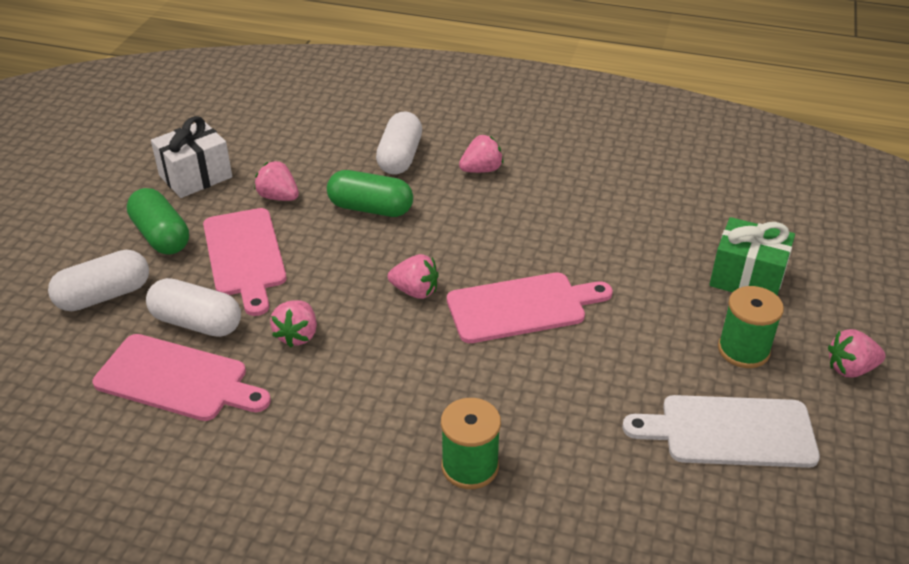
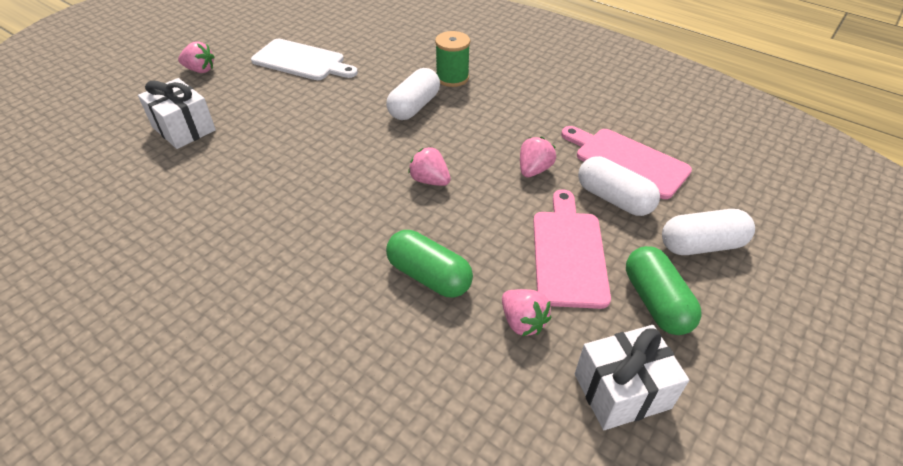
camera: 160 degrees left, 5 degrees up
white capsule [376,112,422,175] -> white capsule moved to [386,68,440,120]
pink cutting board [447,272,613,343] -> none
pink strawberry [459,135,503,173] -> none
green gift [709,217,795,295] -> white gift [138,78,216,149]
green spool [718,286,784,368] -> none

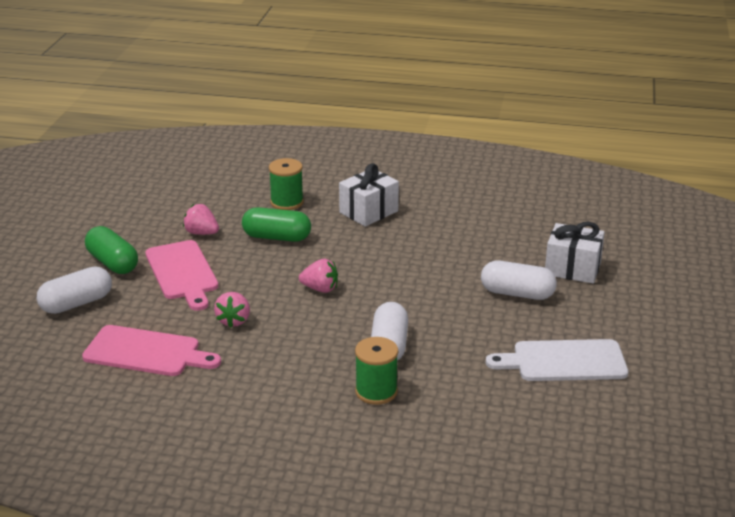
camera: 155 degrees right, 15 degrees down
pink strawberry [178,41,215,73] -> none
white gift [575,325,689,430] -> white gift moved to [339,163,399,227]
white capsule [578,156,660,216] -> white capsule moved to [481,260,557,300]
none -> green spool [269,158,304,210]

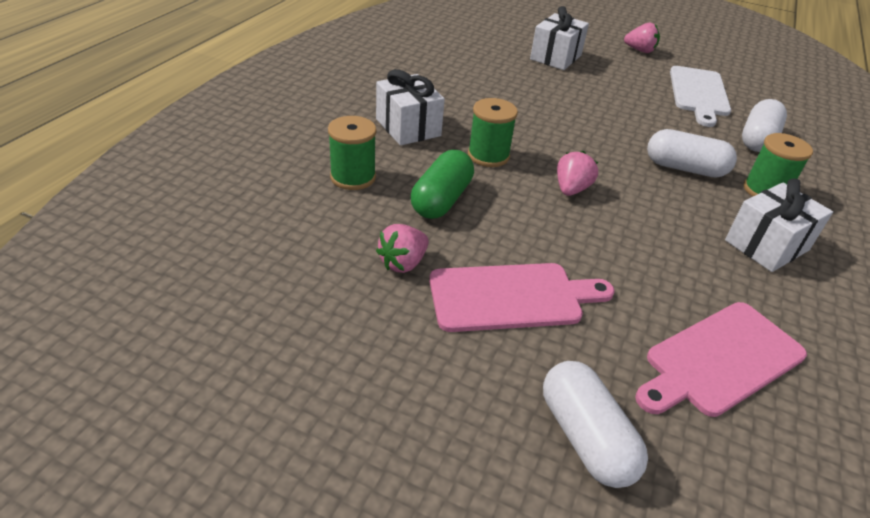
camera: 80 degrees left, 10 degrees up
pink cutting board [82,325,221,376] -> pink cutting board turned 150 degrees counterclockwise [635,302,807,417]
green capsule [85,226,138,274] -> none
pink strawberry [214,292,250,328] -> pink strawberry moved to [624,23,660,53]
white capsule [481,260,557,300] -> white capsule moved to [742,99,787,152]
none -> green spool [468,98,518,167]
none -> white gift [725,178,833,272]

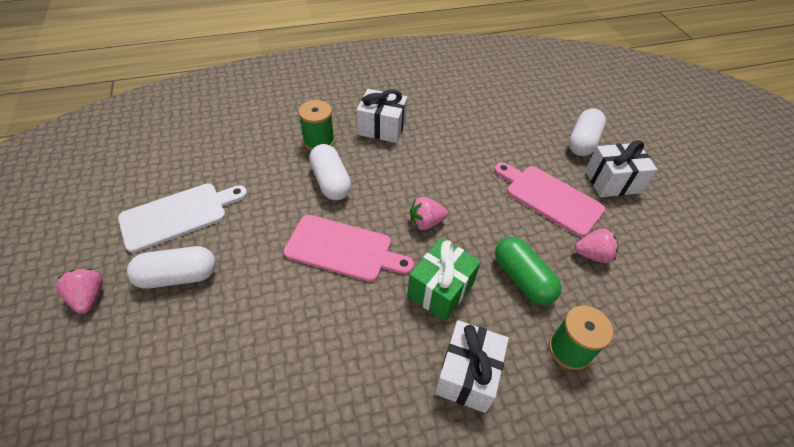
camera: 130 degrees left, 10 degrees up
green capsule [411,150,474,219] -> green capsule turned 75 degrees clockwise [495,237,561,305]
green spool [468,98,518,167] -> green gift [407,238,481,321]
white gift [530,6,589,70] -> white gift moved to [585,140,657,197]
pink cutting board [635,302,807,417] -> pink cutting board moved to [284,215,414,282]
white capsule [742,99,787,152] -> white capsule moved to [127,246,216,289]

